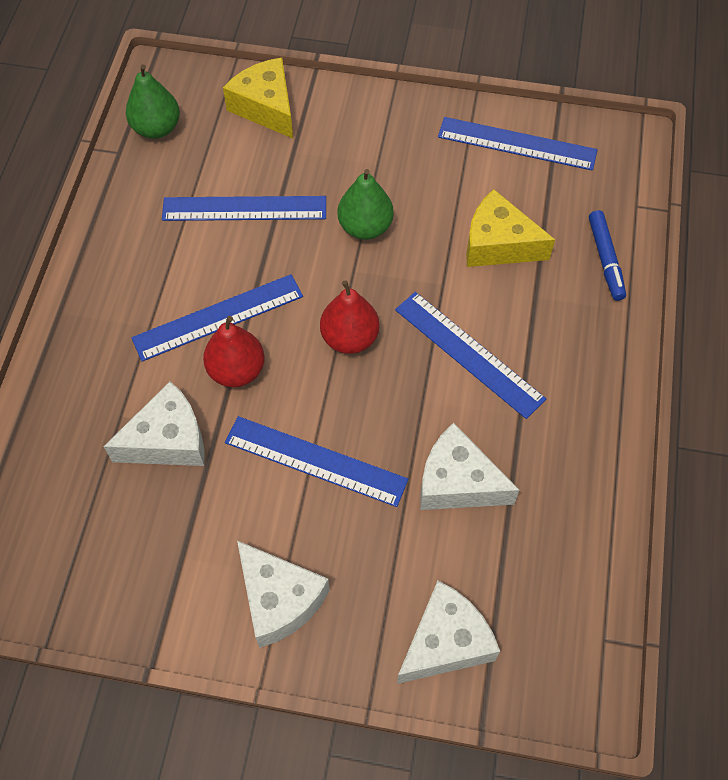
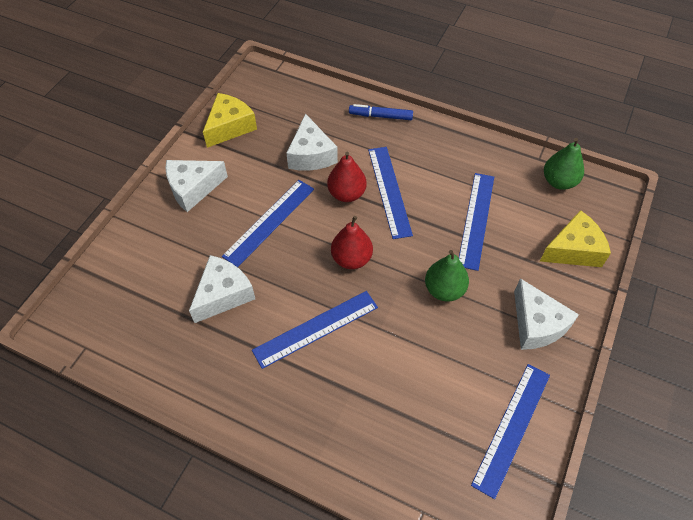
camera: 105 degrees right, 5 degrees down
white cheese [397,581,500,684] -> white cheese moved to [514,278,579,350]
yellow cheese [466,189,555,267] -> yellow cheese moved to [203,93,257,148]
blue marker [589,210,626,301] -> blue marker moved to [349,104,413,120]

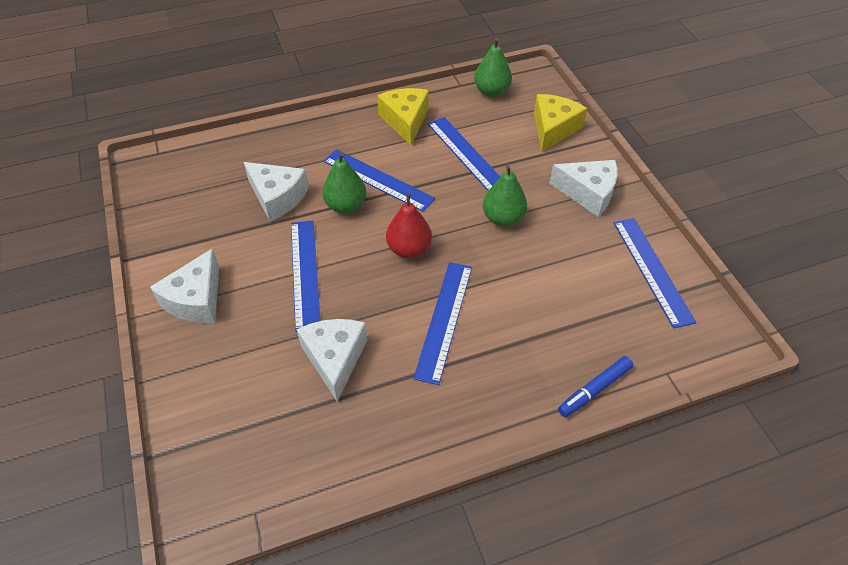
camera: 45 degrees left, 5 degrees down
yellow cheese [203,93,257,148] -> yellow cheese moved to [377,88,429,145]
red pear [327,152,367,202] -> green pear [322,152,366,214]
blue marker [349,104,413,120] -> blue marker moved to [558,356,633,417]

